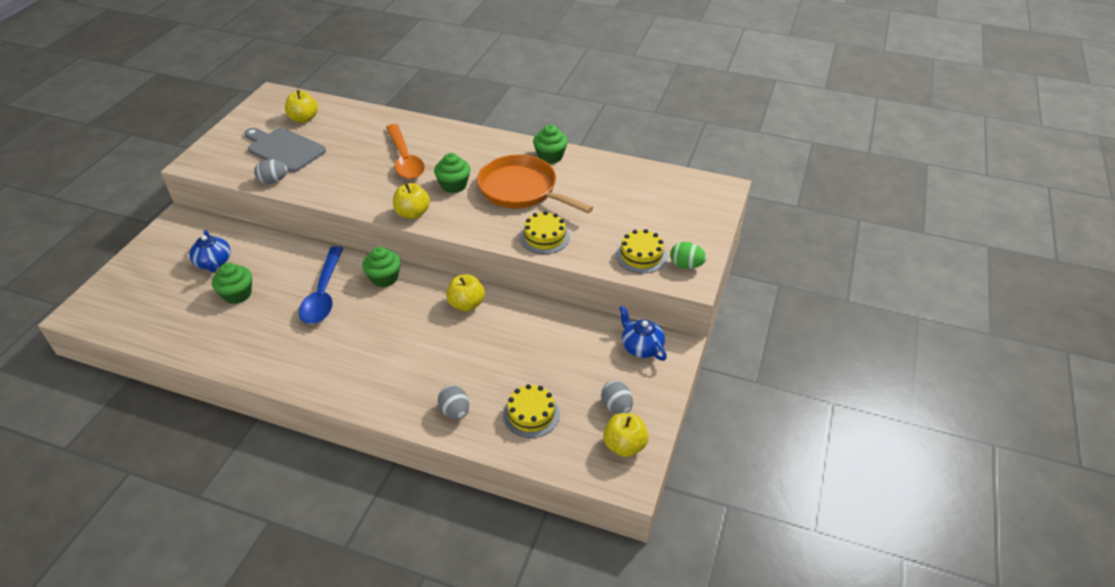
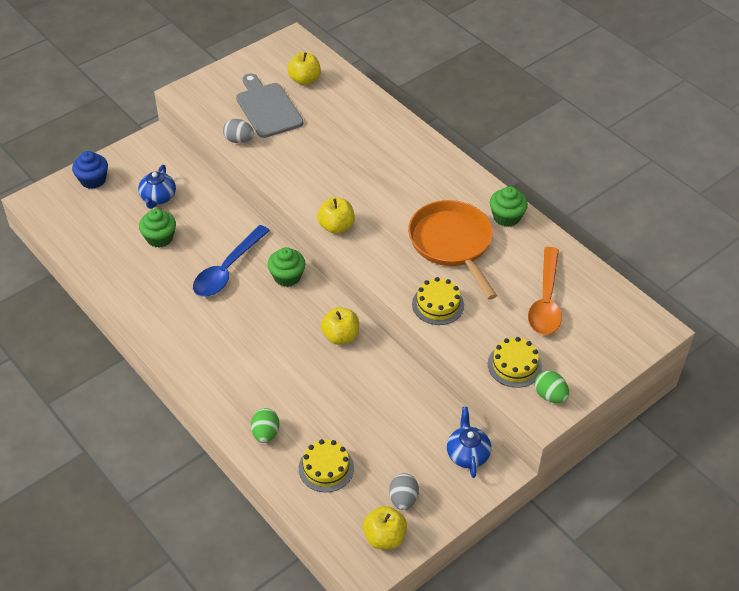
camera: 30 degrees right, 5 degrees up
orange spoon [386,124,425,179] -> orange spoon moved to [528,247,562,335]
green cupcake [434,153,470,193] -> none
grey egg [438,385,469,419] -> green egg [251,408,279,443]
none -> blue cupcake [72,151,108,189]

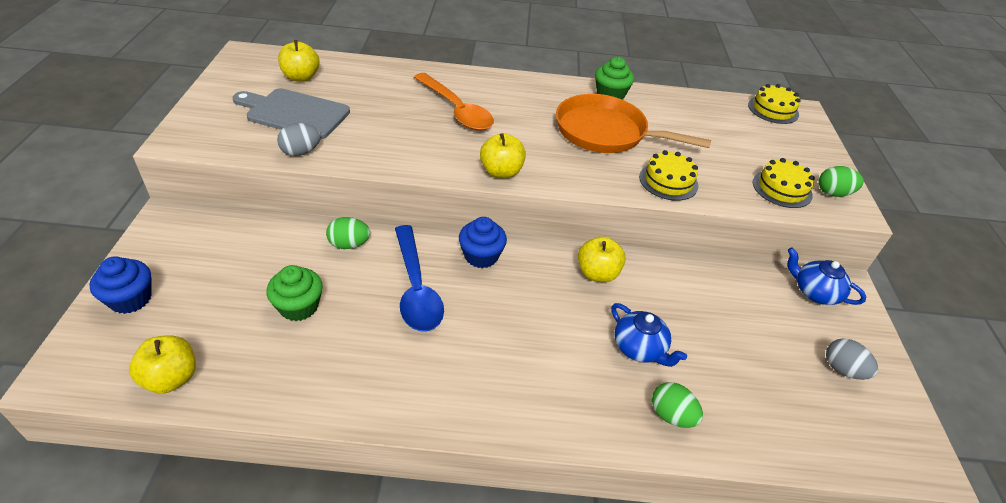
camera: 50 degrees left, 5 degrees down
blue teapot [138,165,176,209] -> blue teapot moved to [611,303,687,367]
green cupcake [268,247,306,287] -> blue cupcake [459,217,507,268]
yellow cake [299,439,354,492] -> yellow cake moved to [748,84,800,124]
yellow apple [363,506,407,550] -> yellow apple moved to [129,336,196,394]
orange spoon [528,247,562,335] -> orange spoon moved to [414,73,494,131]
none -> green egg [326,217,370,249]

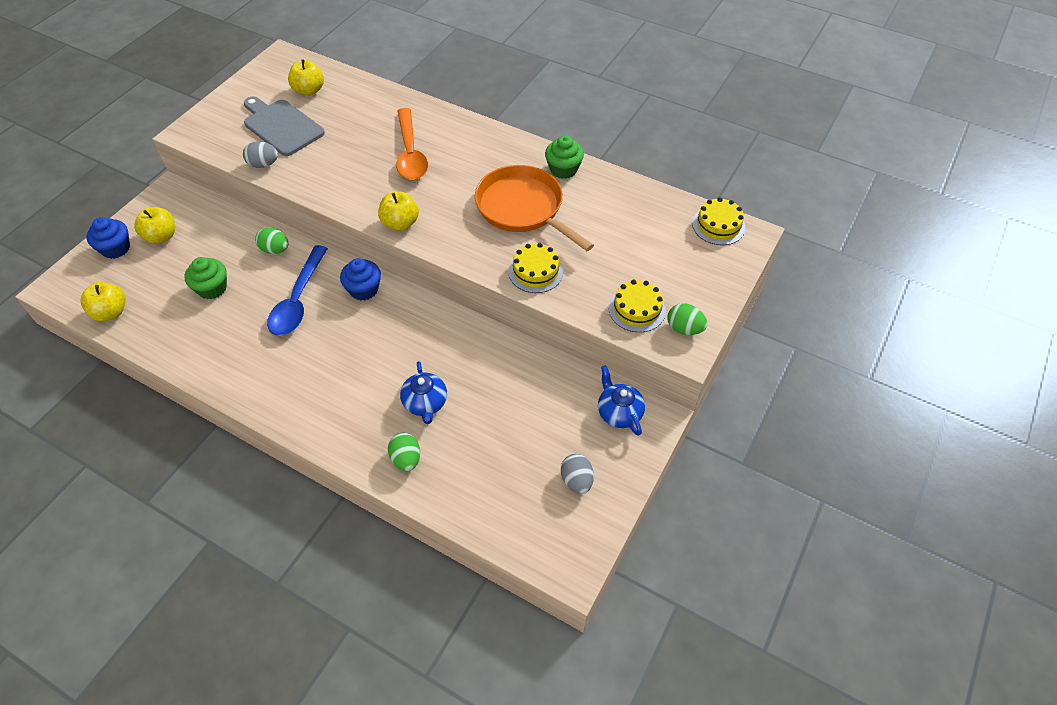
camera: 30 degrees right, 10 degrees up
yellow apple [578,236,626,282] -> yellow apple moved to [134,207,175,244]

